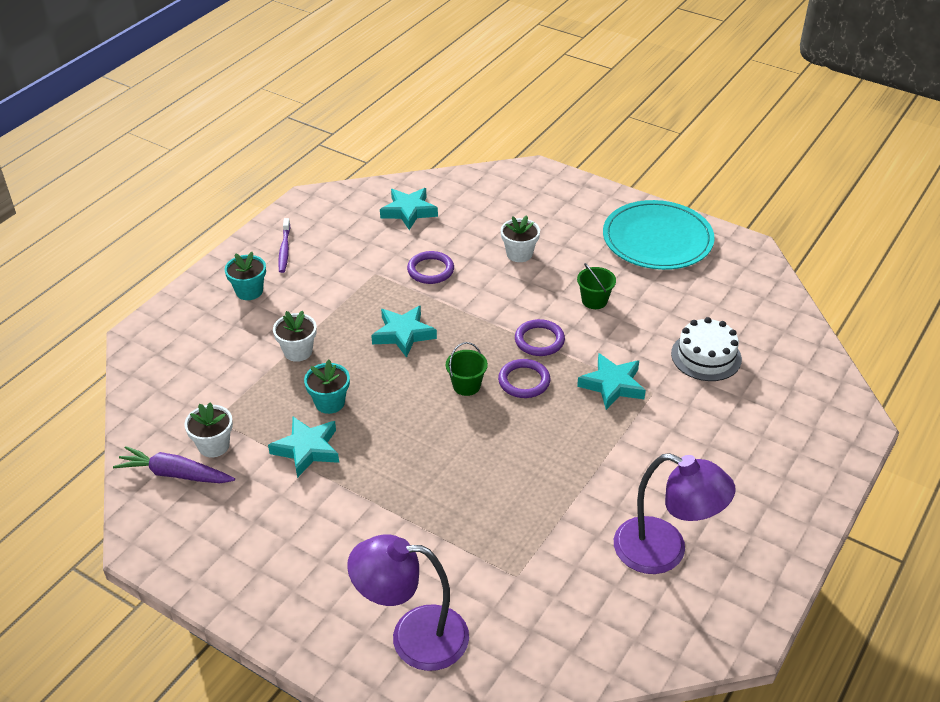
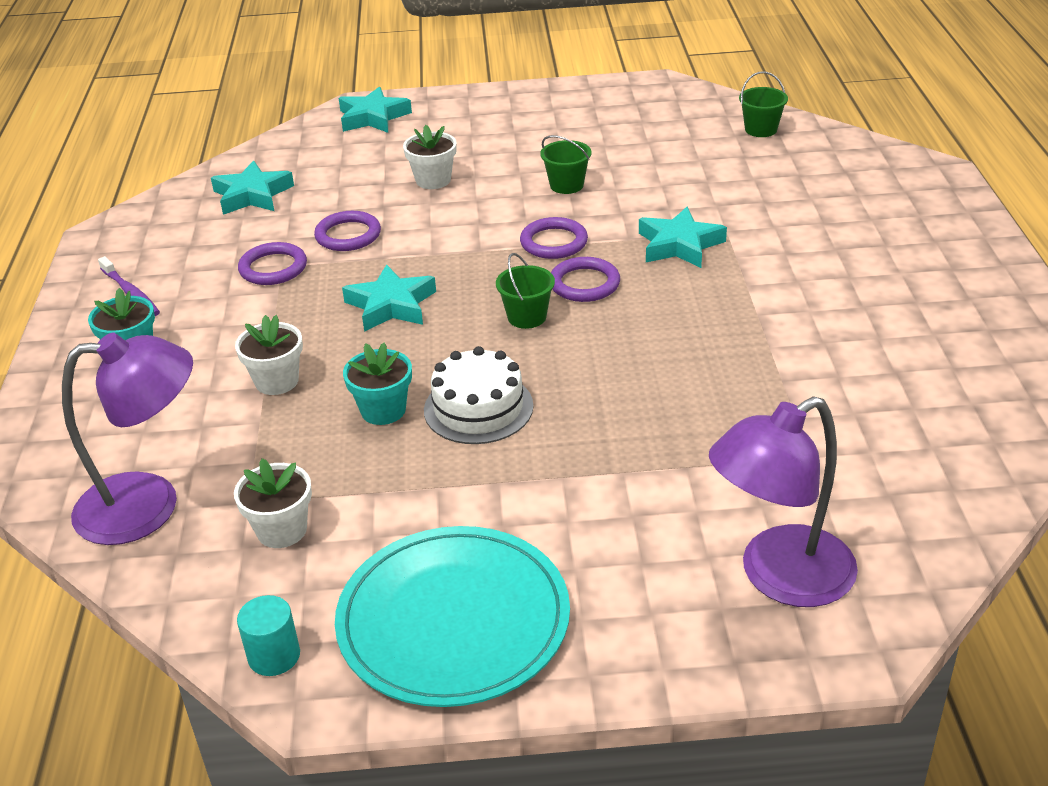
camera: 35 degrees left, 5 degrees down
purple carrot [113,446,235,483] -> none
turquoise star [268,416,339,478] -> turquoise star moved to [339,87,412,133]
turquoise plate [603,200,715,270] -> turquoise plate moved to [335,526,570,707]
purple lamp [614,453,736,574] -> purple lamp moved to [62,333,193,545]
white cake [671,317,742,381] -> white cake moved to [424,346,533,444]
none -> turquoise cylinder [237,595,300,676]
none -> purple ring [238,242,307,285]
none -> green bucket [739,71,788,137]

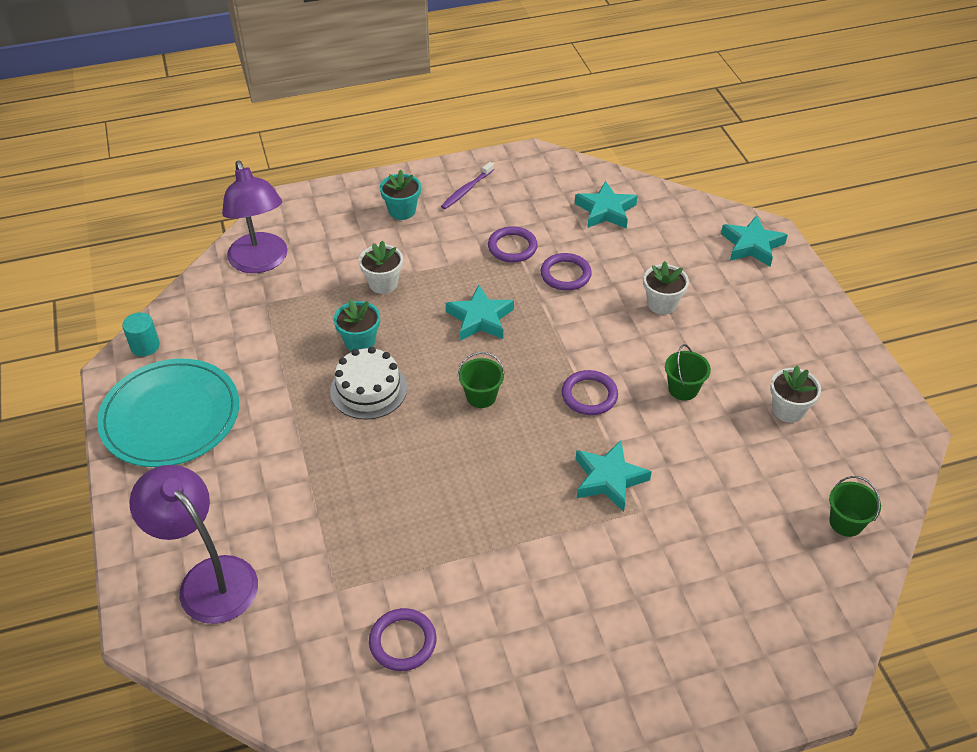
camera: 75 degrees right, 10 degrees up
white flower pot [234,458,312,548] -> white flower pot moved to [770,365,821,423]
purple ring [551,257,620,302] -> purple ring moved to [369,608,437,671]

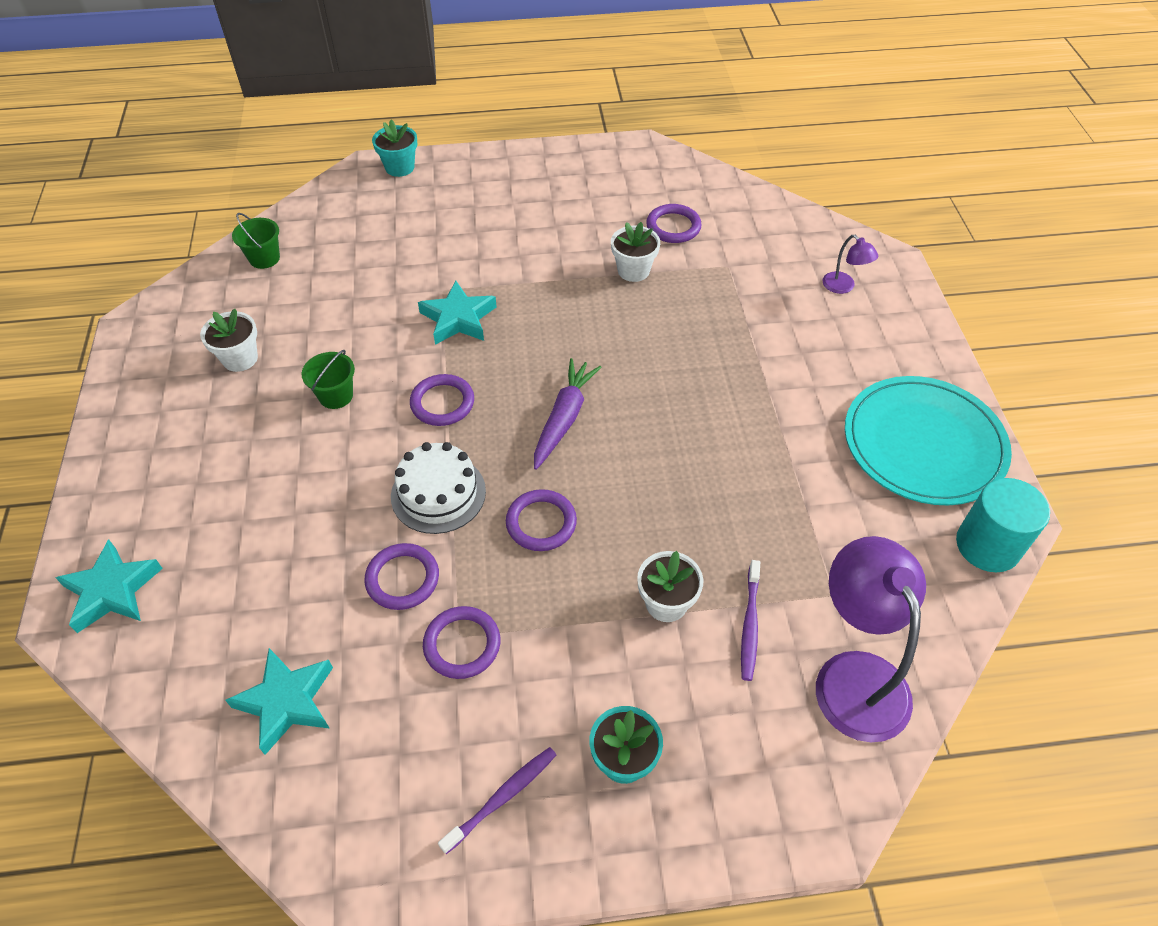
camera: 170 degrees left, 5 degrees up
turquoise cylinder [122,312,160,356] -> turquoise cylinder [956,478,1050,572], size x1.65
purple lamp [129,465,258,624] -> purple lamp [822,235,879,294], size x0.46
white cake [330,347,407,420] -> white cake moved to [391,442,486,534]
turquoise flower pot [334,299,380,351] -> turquoise flower pot moved to [372,119,417,177]
turquoise star [446,285,514,341] -> purple ring [506,489,577,551]
green bucket [458,352,505,408] -> purple carrot [534,358,601,470]
white flower pot [644,261,689,315] -> white flower pot moved to [611,222,660,282]
none -> purple toothbrush [741,560,760,681]

